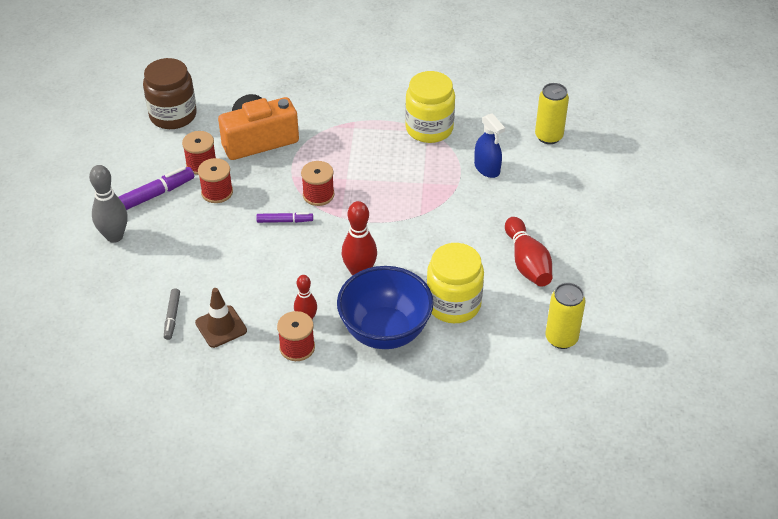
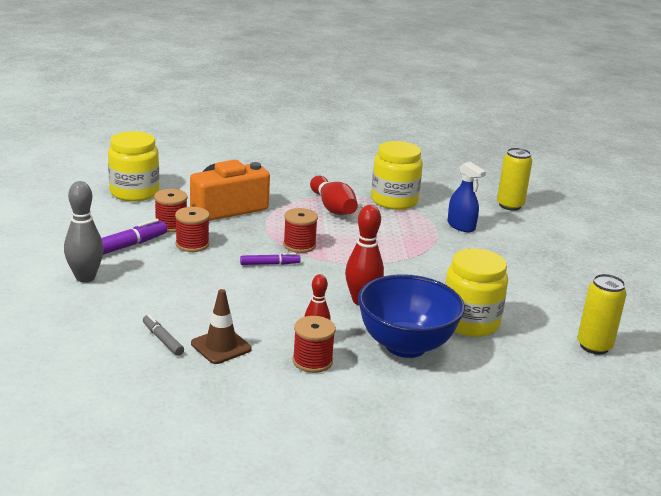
camera: 10 degrees left, 20 degrees down
brown jar [143,58,197,129] -> yellow jar [108,131,159,202]
grey marker [164,288,180,340] -> grey marker turned 150 degrees clockwise [143,315,184,356]
red bowling pin [505,217,552,287] -> red bowling pin moved to [310,176,358,215]

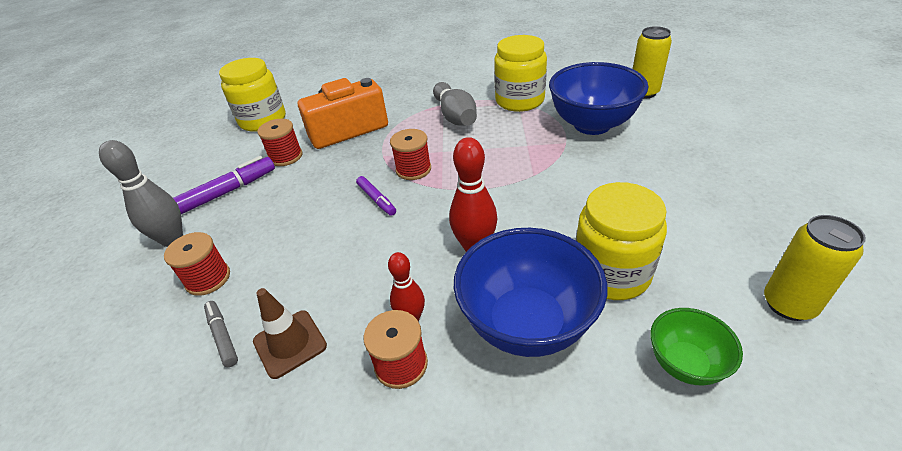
camera: 10 degrees right, 15 degrees up
red spool [175,207,210,252] -> red spool moved to [164,232,230,296]
purple marker [240,253,301,265] -> purple marker turned 60 degrees clockwise [356,176,396,216]
red bowling pin [310,176,358,215] -> grey bowling pin [433,82,477,126]
blue spray bottle [448,162,486,232] -> blue bowl [549,62,649,135]
none -> green bowl [651,308,743,386]

